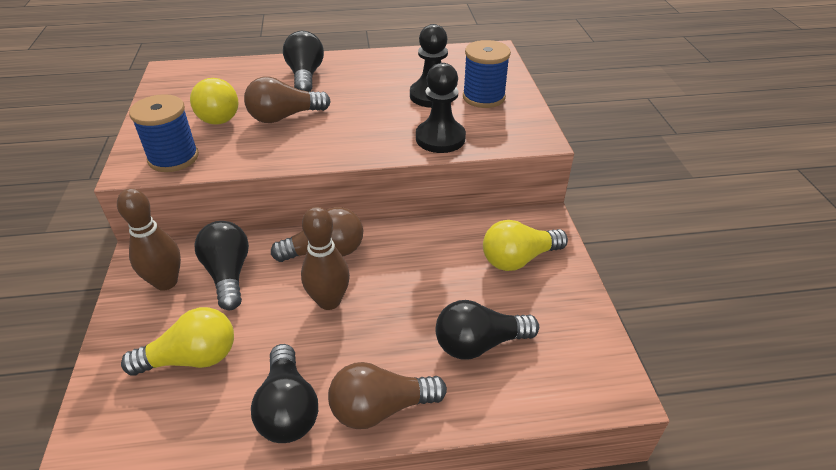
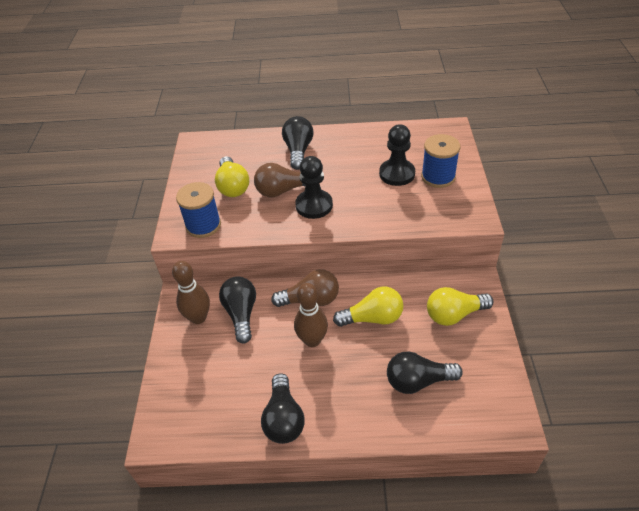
camera: 10 degrees right, 5 degrees up
yellow light bulb [121,307,234,376] -> yellow light bulb moved to [333,287,403,327]
brown light bulb [328,362,447,429] -> none
black pawn [416,63,466,153] -> black pawn moved to [295,156,333,219]

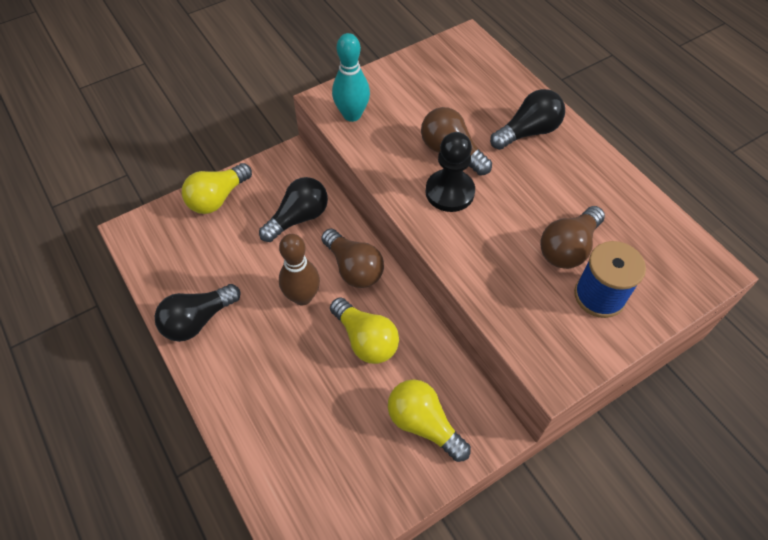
camera: 55 degrees right, 10 degrees up
brown bowling pin [172,261,210,324] -> none
blue spool [176,182,221,238] -> turquoise bowling pin [332,33,370,122]
yellow light bulb [215,156,249,197] -> yellow light bulb moved to [182,163,252,214]
black pawn [379,124,415,186] -> brown light bulb [540,206,605,269]
black light bulb [387,351,463,394] -> none

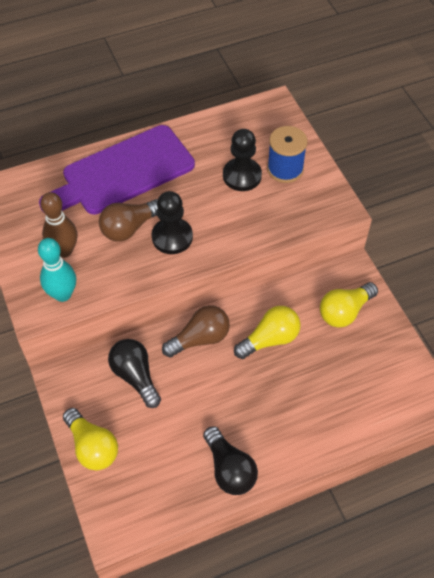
camera: 80 degrees left, 0 degrees up
brown bowling pin [279,234,320,306] -> brown bowling pin moved to [40,192,78,257]
black light bulb [490,89,565,150] -> purple cutting board [39,125,195,214]
brown light bulb [540,206,605,269] -> black pawn [223,129,262,191]

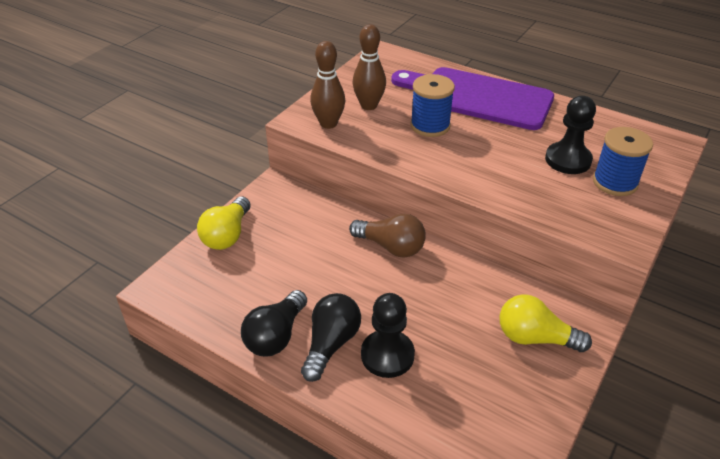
camera: 55 degrees right, 15 degrees down
turquoise bowling pin [38,238,76,302] -> brown bowling pin [310,41,345,129]
brown light bulb [99,199,158,242] -> blue spool [410,74,455,137]
black light bulb [108,339,161,408] -> black light bulb moved to [301,293,361,382]
black pawn [152,191,193,254] -> black pawn moved to [361,293,415,378]
yellow light bulb [234,306,301,359] -> none

